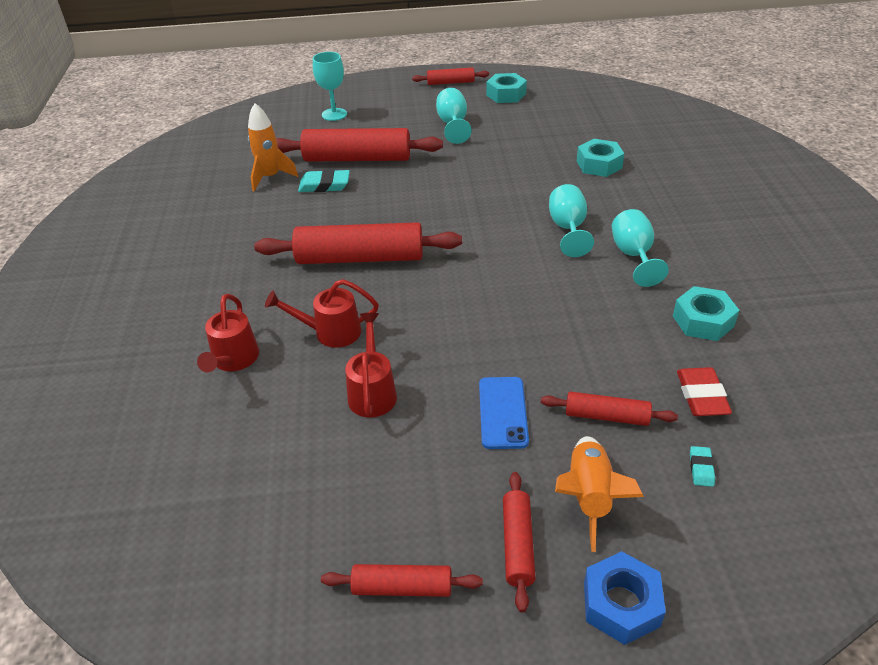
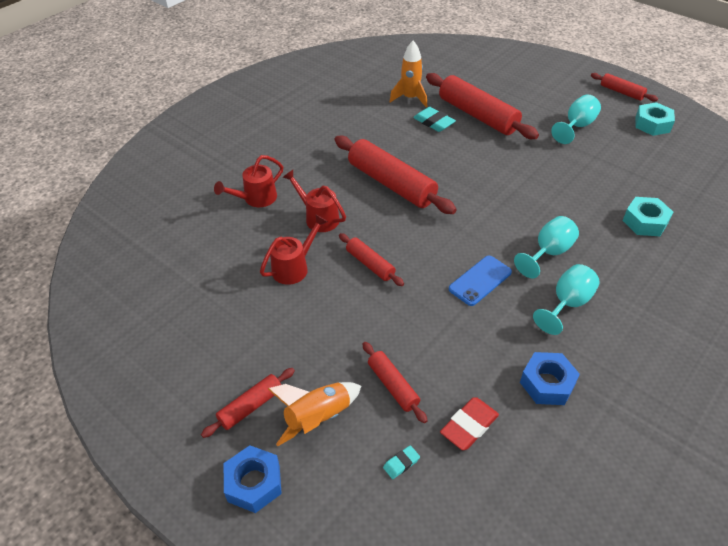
camera: 45 degrees right, 5 degrees up
turquoise goblet [313,52,347,121] -> none
red rolling pin [321,564,483,597] -> red rolling pin moved to [339,233,404,286]
blue phone [479,377,529,449] -> blue phone moved to [449,256,512,306]
turquoise nut [673,286,739,341] -> blue nut [520,352,580,405]

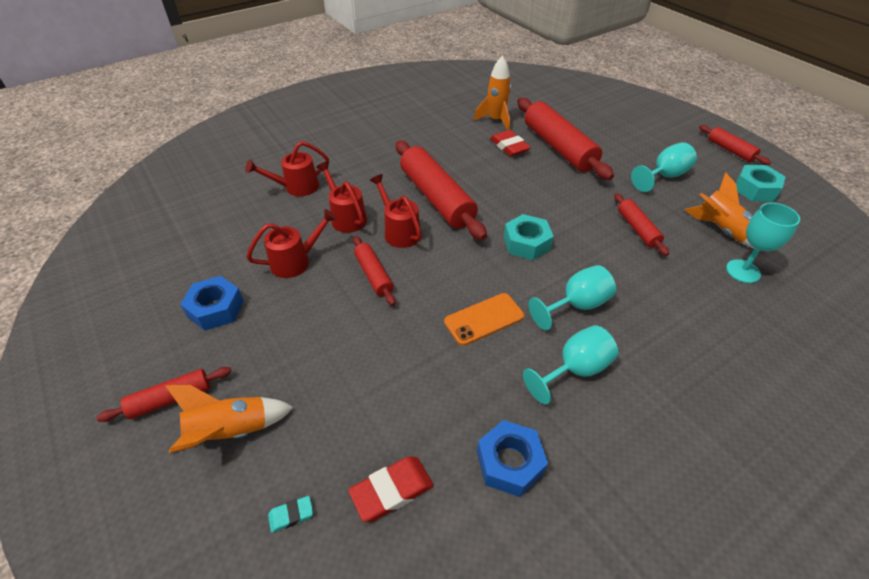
camera: 15 degrees right, 0 degrees up
blue nut [224,445,282,513] -> blue nut moved to [180,276,244,331]
red rolling pin [362,342,428,423] -> red rolling pin moved to [614,193,669,256]
turquoise eraser [413,107,456,132] -> red eraser [490,130,531,156]
blue phone [449,256,512,306] -> orange phone [444,293,524,346]
turquoise nut [623,197,673,236] -> turquoise nut moved to [504,214,554,260]
none -> red watering can [370,174,422,248]
none -> orange rocket [685,172,770,252]
none -> turquoise goblet [726,203,800,283]

